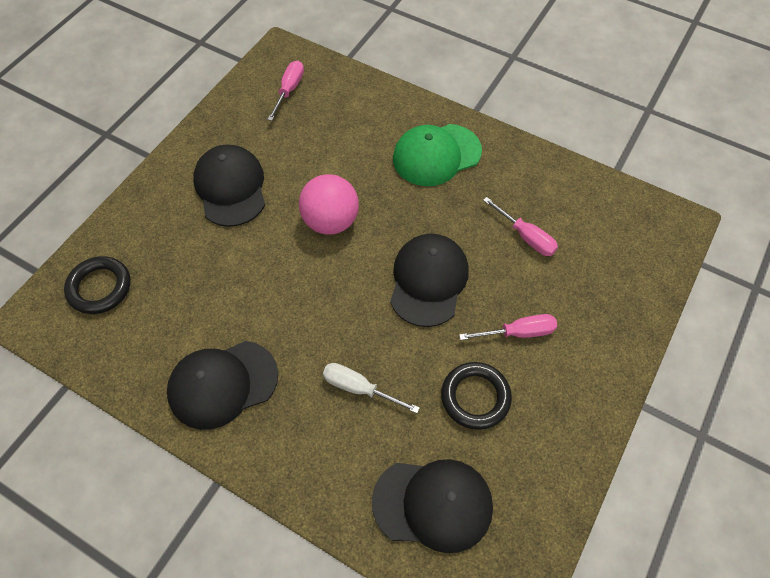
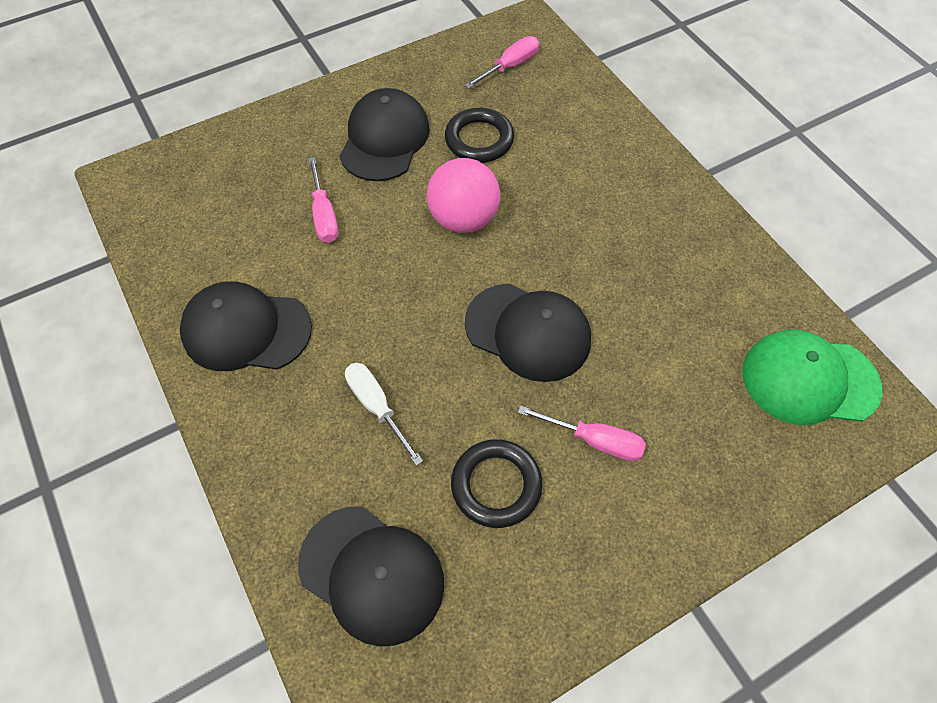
camera: 30 degrees right, 0 degrees up
black ring [64,256,131,314] -> black ring moved to [445,108,514,163]
black cap [390,234,469,327] -> black cap turned 75 degrees clockwise [465,284,591,382]
green cap [393,124,482,186] -> green cap moved to [742,330,883,425]
pink screwdriver [483,197,558,256] -> pink screwdriver moved to [308,157,338,243]

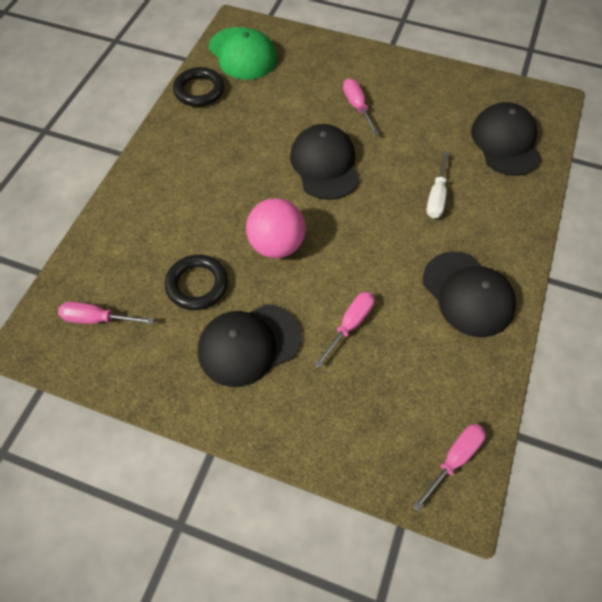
camera: 130 degrees left, 0 degrees up
black ring [451,439,542,528] -> black ring moved to [173,67,225,107]
none -> pink screwdriver [412,424,486,511]

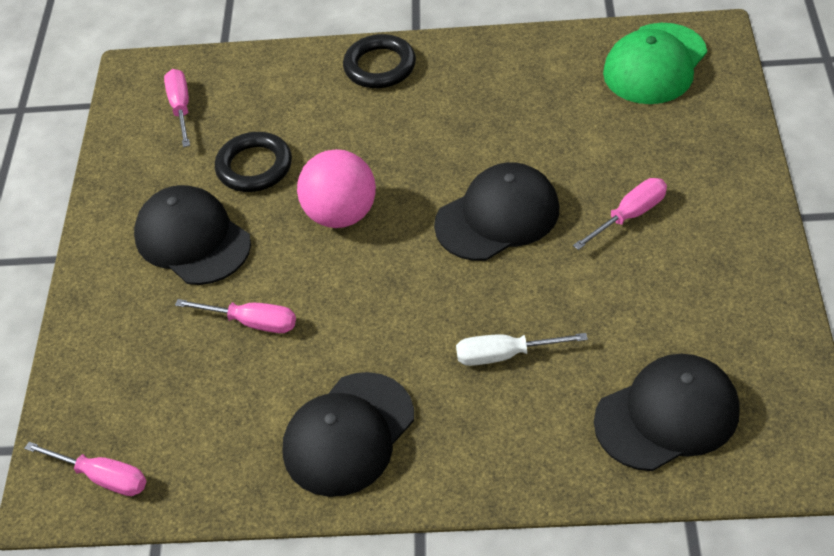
camera: 75 degrees right, 10 degrees down
black ring [173,67,225,107] -> black ring moved to [343,34,416,88]

